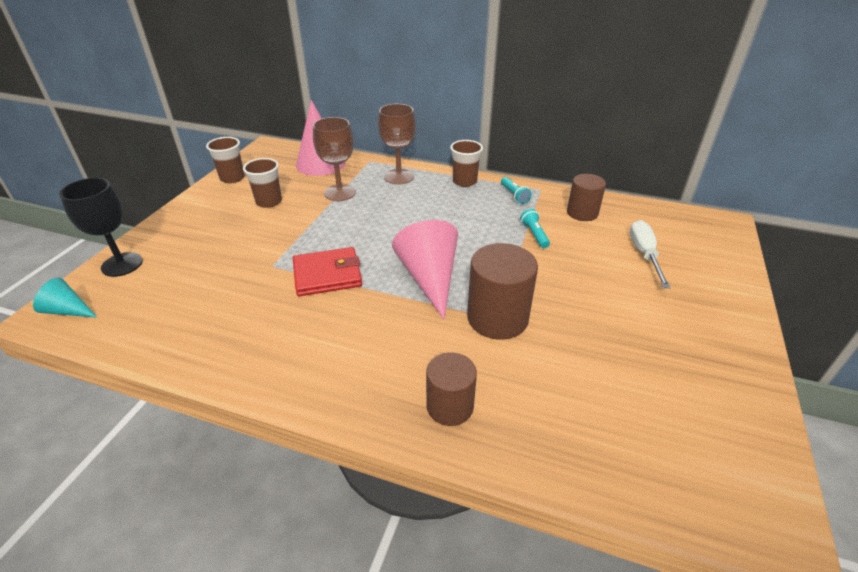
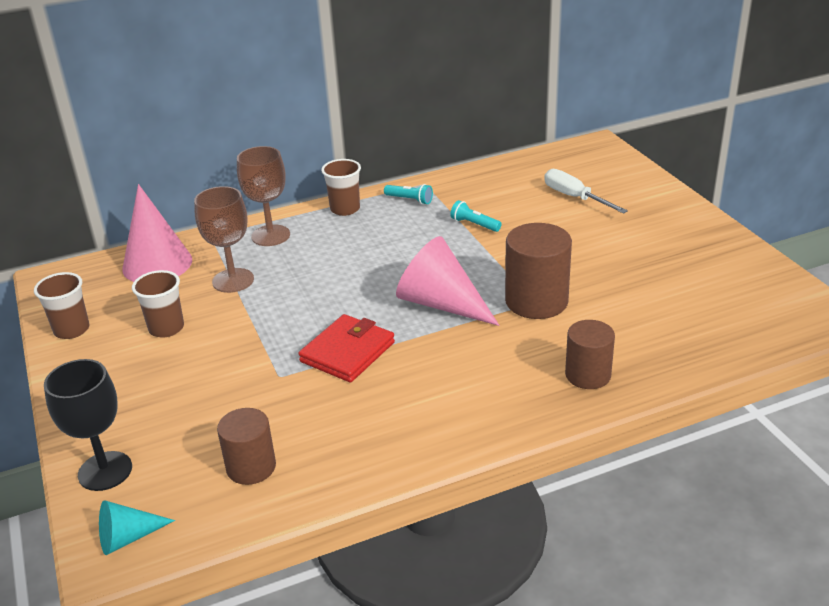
camera: 40 degrees left, 5 degrees down
brown cylinder [567,174,606,221] -> brown cylinder moved to [217,408,276,485]

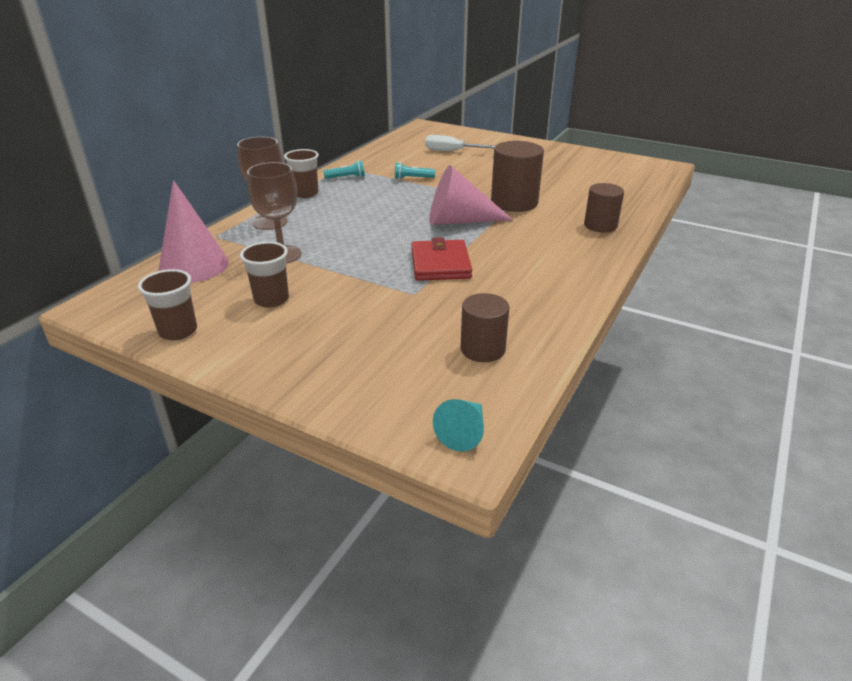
camera: 40 degrees left, 0 degrees up
black goblet [44,359,132,491] -> none

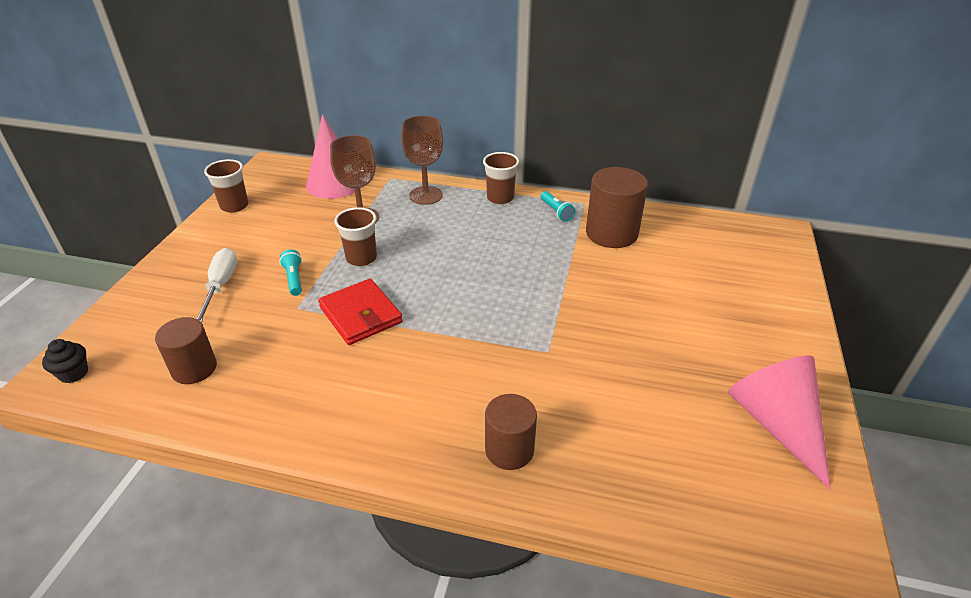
camera: 75 degrees right, 5 degrees up
brown cup [240,242,289,308] -> brown cup moved to [334,207,377,266]
turquoise flashlight [395,162,435,179] -> turquoise flashlight moved to [279,249,302,296]
red wallet [411,237,472,281] -> red wallet turned 75 degrees clockwise [318,279,403,345]
white screwdriver [425,135,495,151] -> white screwdriver moved to [196,248,237,323]
pink cone [429,165,513,225] -> pink cone moved to [728,356,831,489]
turquoise cone [433,399,484,452] -> black cupcake [42,339,88,383]
brown cylinder [491,141,544,212] -> brown cylinder moved to [586,167,648,248]

